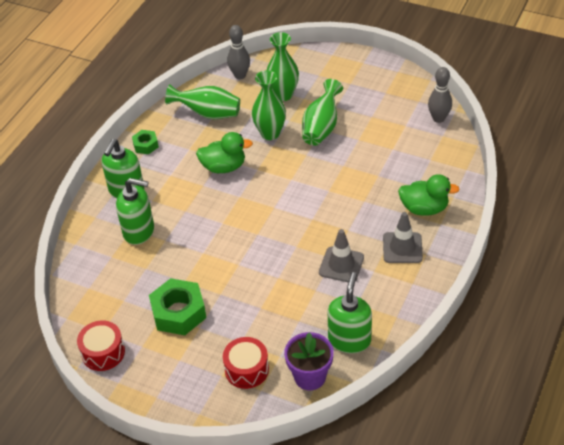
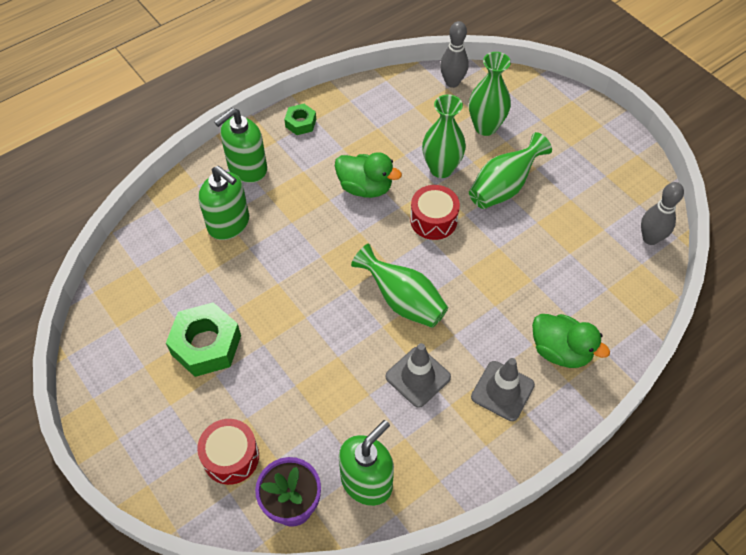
camera: 25 degrees right, 10 degrees up
red drum [77,320,125,371] -> red drum moved to [410,185,460,240]
green vase [165,84,240,119] -> green vase moved to [351,244,448,328]

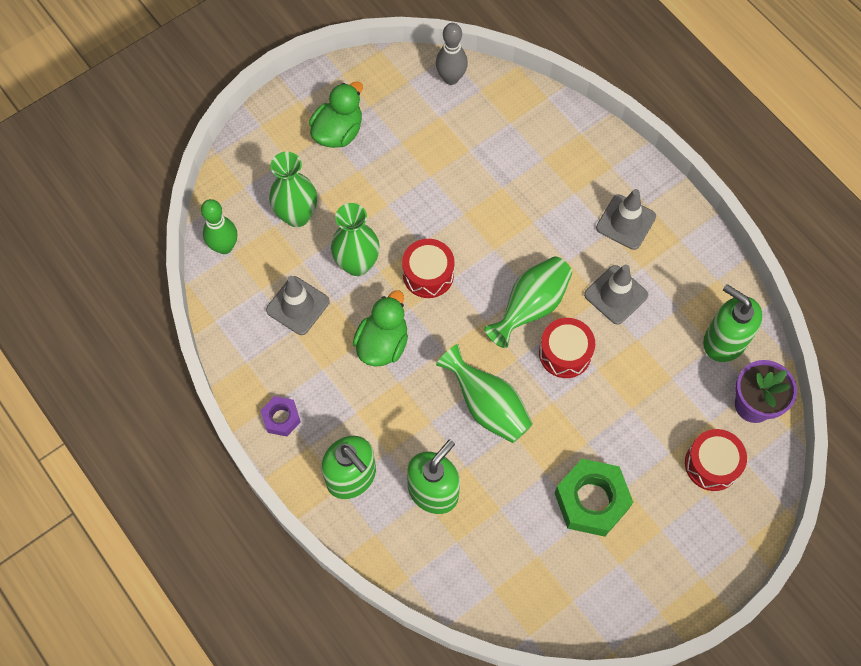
camera: 90 degrees left, 10 degrees up
green nut [284,104,316,135] -> purple nut [260,396,301,436]
grey bowling pin [440,21,469,88] -> green bowling pin [201,199,237,254]
green vase [469,132,552,209] -> green vase moved to [436,344,533,443]
green duck [532,314,610,368] -> green duck moved to [309,81,363,148]
none -> grey traffic cone [266,276,330,335]
none -> red drum [539,318,595,378]

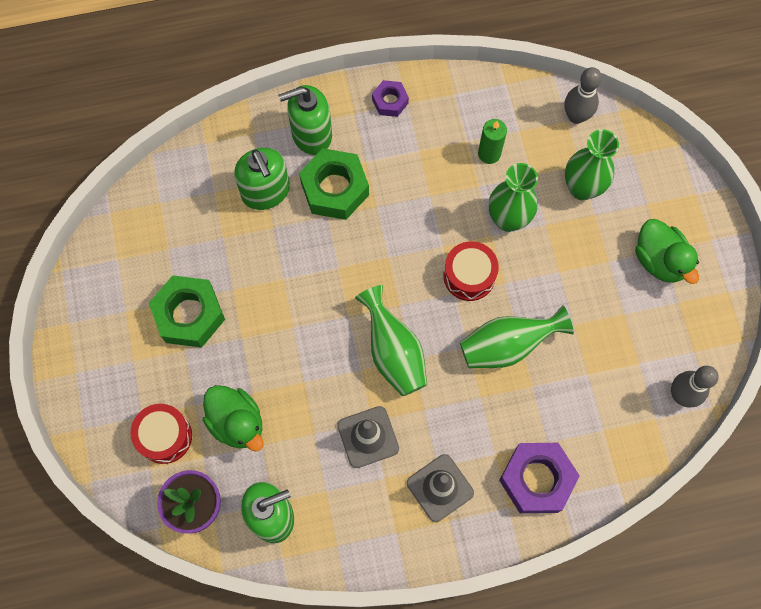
camera: 115 degrees right, 5 degrees up
green bowling pin [201,199,237,254] -> grey bowling pin [565,67,602,124]
grey traffic cone [266,276,330,335] -> green candle [478,119,507,164]
green duck [353,290,408,367] -> green duck moved to [203,385,263,452]
green vase [436,344,533,443] -> green vase moved to [460,305,574,368]
red drum [539,318,595,378] -> none
none -> green nut [299,148,369,220]
none -> purple nut [499,443,580,513]

